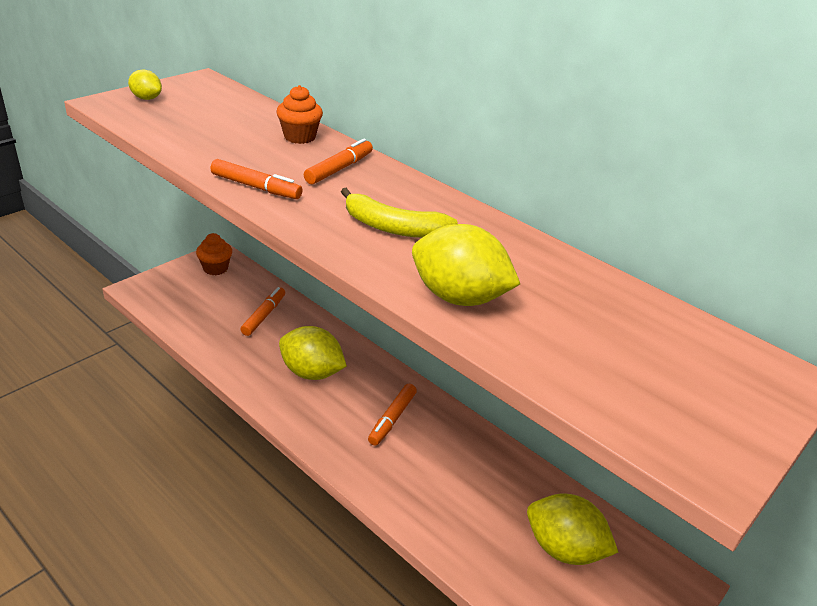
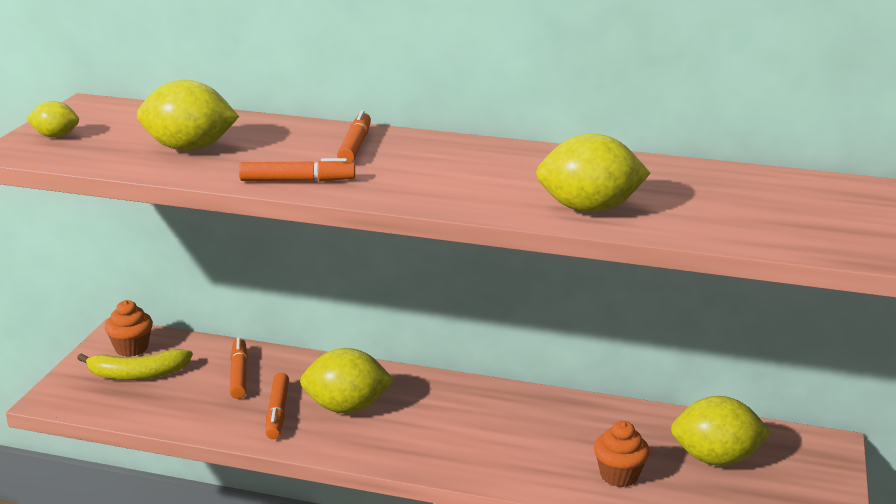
camera: 25 degrees left, 10 degrees down
orange cupcake [276,85,323,144] -> orange cupcake moved to [594,421,650,487]
yellow banana [341,188,458,238] -> yellow banana moved to [77,349,193,380]
orange marker [368,384,417,445] -> orange marker moved to [266,373,289,439]
none -> yellow lemon [137,80,239,151]

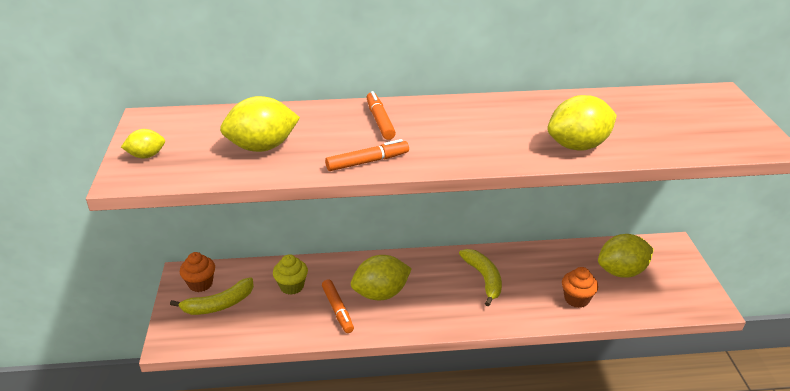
camera: 20 degrees left, 10 degrees up
orange marker [230,338,248,399] -> yellow cupcake [273,254,308,295]
none -> yellow banana [459,249,502,306]

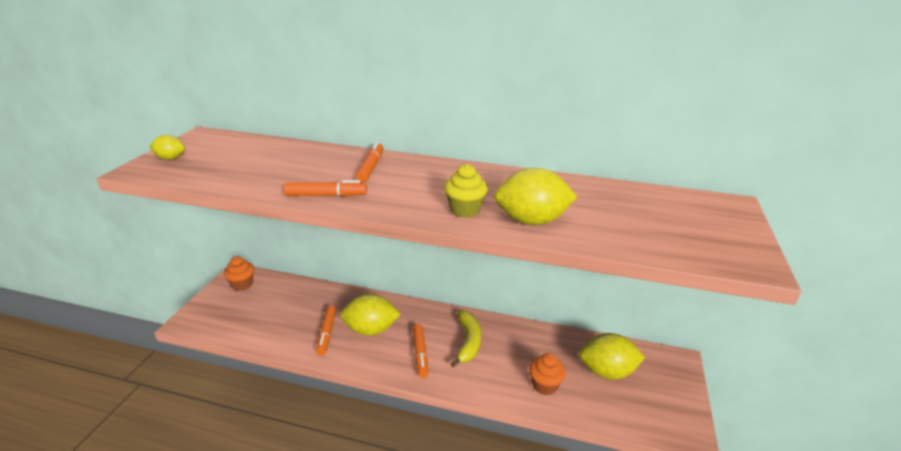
camera: 20 degrees right, 5 degrees down
yellow banana [170,277,254,315] -> none
yellow lemon [220,96,300,152] -> none
yellow cupcake [273,254,308,295] -> yellow cupcake moved to [444,164,488,218]
none -> orange marker [412,324,428,378]

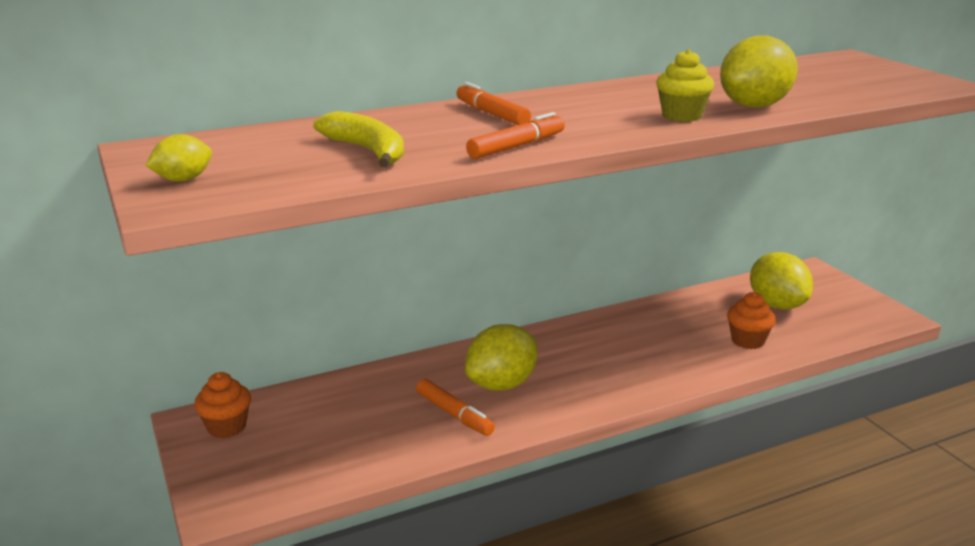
camera: 40 degrees left, 5 degrees down
orange marker [412,324,428,378] -> none
yellow banana [451,310,481,367] -> yellow banana moved to [313,111,404,167]
yellow lemon [579,333,645,380] -> yellow lemon turned 75 degrees counterclockwise [750,252,813,309]

